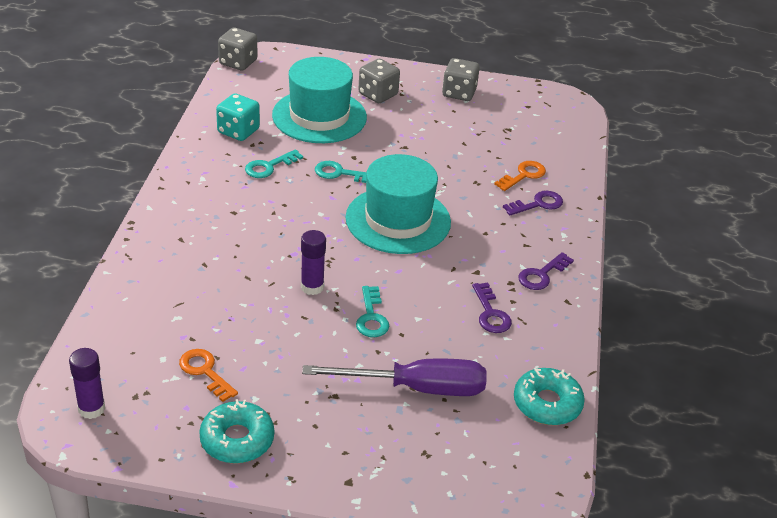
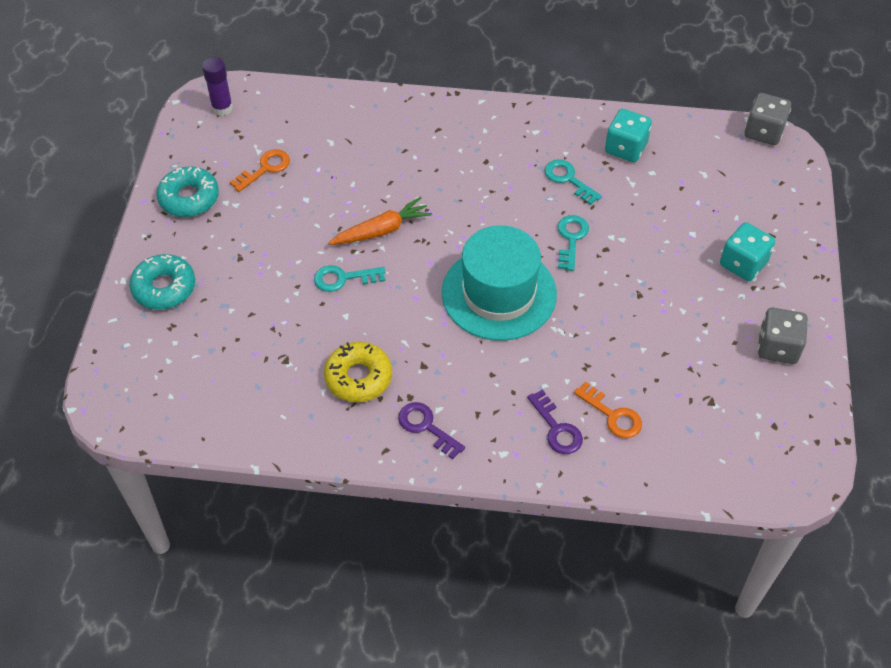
camera: 90 degrees right, 15 degrees up
turquoise hat [272,57,367,143] -> none
purple glue stick [301,230,326,295] -> orange carrot [328,197,432,245]
purple screwdriver [302,359,487,396] -> none
grey dice [358,59,400,103] -> turquoise dice [720,222,775,281]
purple key [472,283,512,333] -> yellow donut [324,342,392,402]
turquoise donut [514,368,585,425] -> turquoise donut moved to [129,254,195,310]

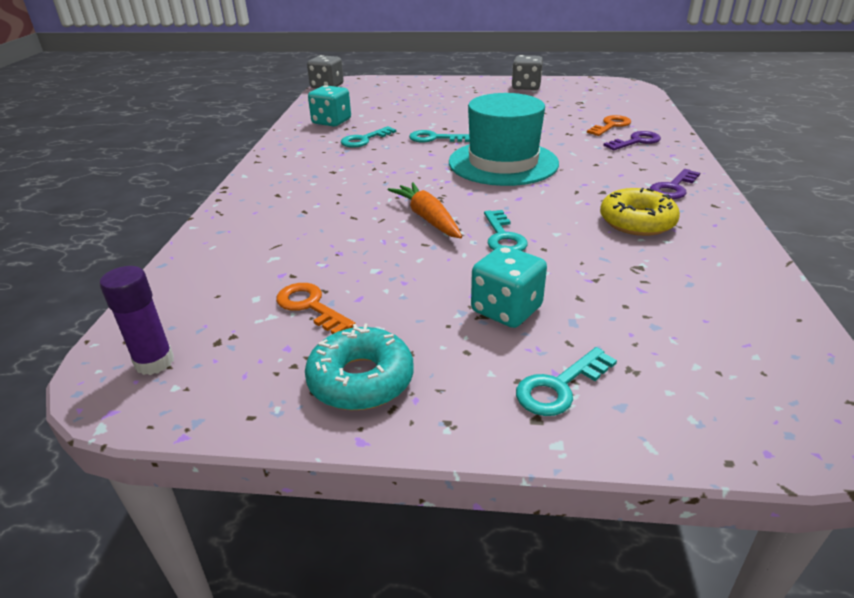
camera: 90 degrees left, 20 degrees down
turquoise donut [129,254,195,310] -> turquoise key [516,347,617,416]
turquoise dice [720,222,775,281] -> turquoise dice moved to [471,245,547,328]

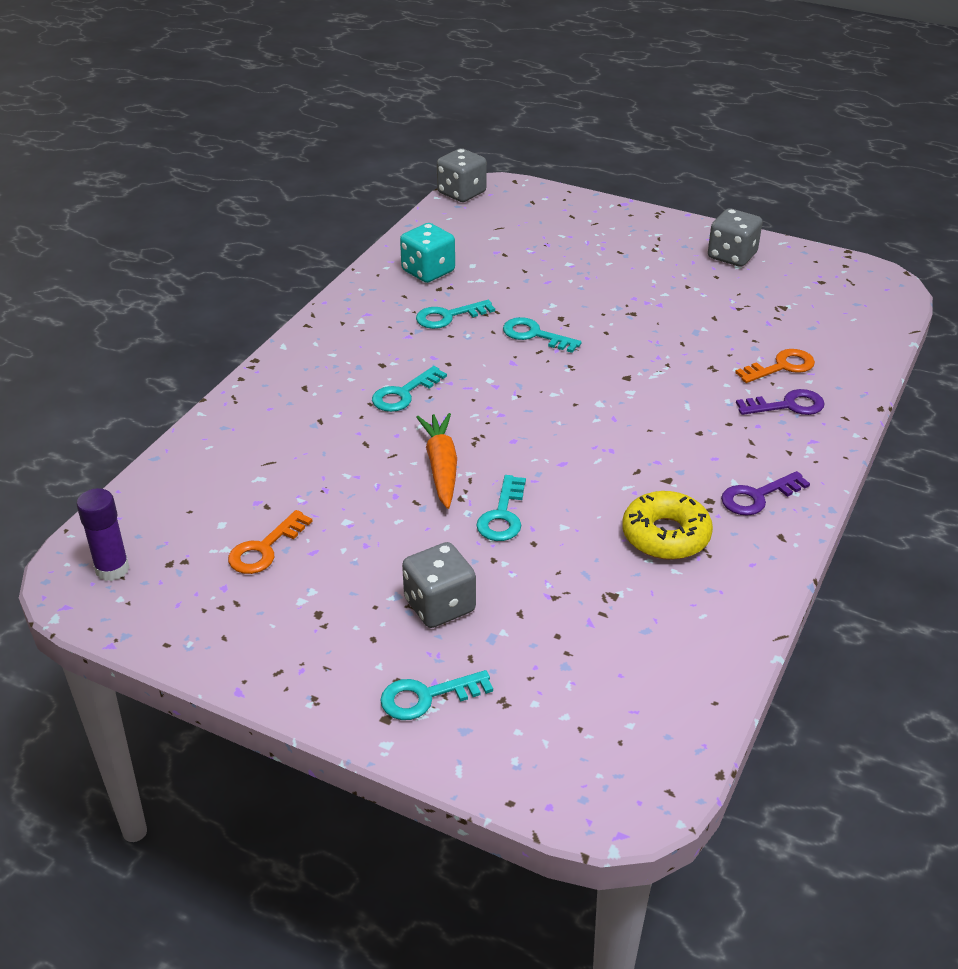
camera: 20 degrees right, 5 degrees up
orange key [276,283,356,334] -> orange key turned 120 degrees counterclockwise [228,510,313,574]
turquoise donut [305,324,414,410] -> none
turquoise hat [449,93,559,186] -> none
turquoise dice [471,245,547,328] -> grey dice [402,542,476,628]
none -> turquoise key [372,366,447,412]

